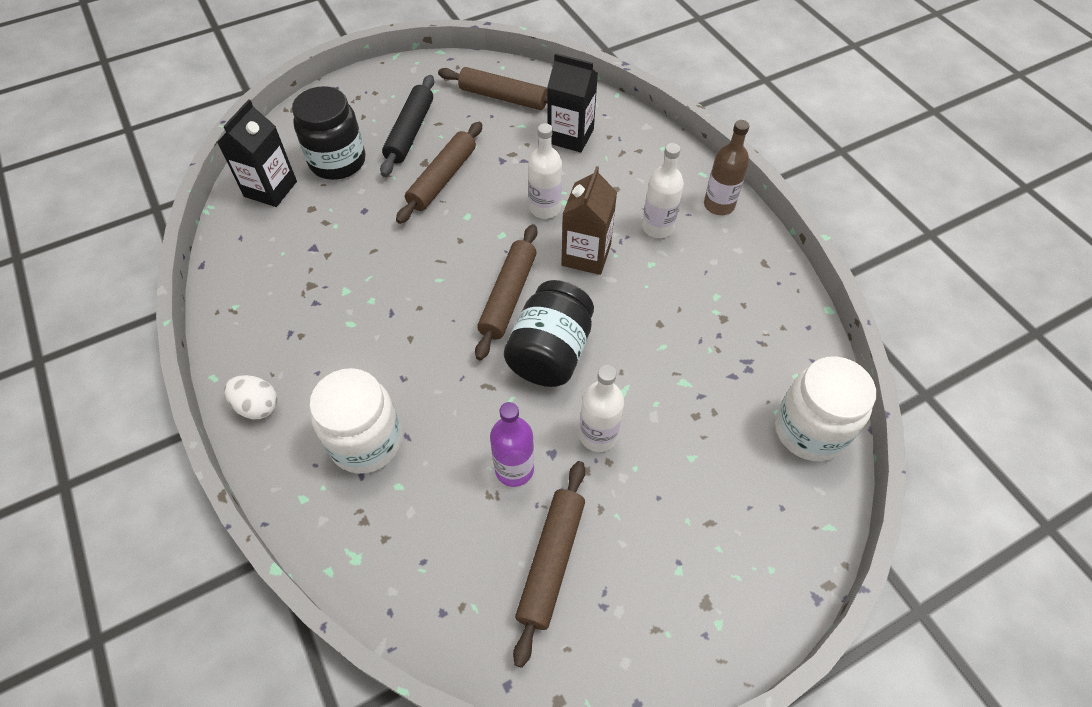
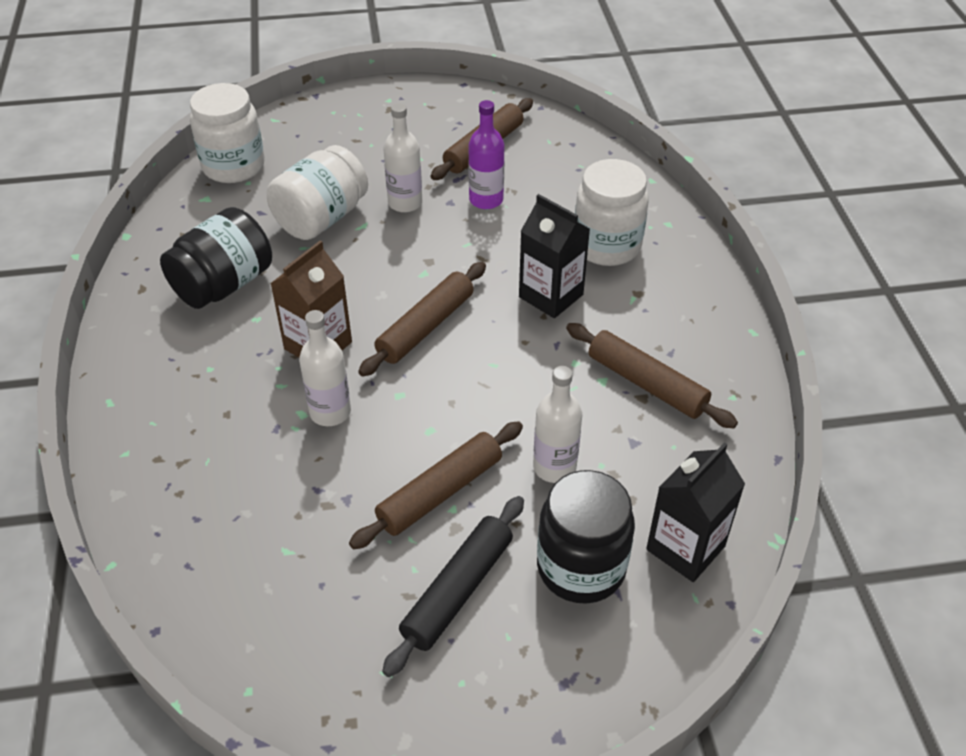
camera: 160 degrees left, 10 degrees down
white egg [224,375,278,419] -> none
brown rolling pin [438,67,548,110] -> brown rolling pin moved to [566,323,738,428]
black jar [504,280,594,387] -> black jar moved to [160,207,272,309]
black carton [547,53,598,153] -> black carton moved to [519,194,590,318]
white bottle [642,143,684,238] -> white bottle moved to [533,366,582,483]
brown bottle [704,120,749,215] -> none
none -> white jar [267,145,368,240]

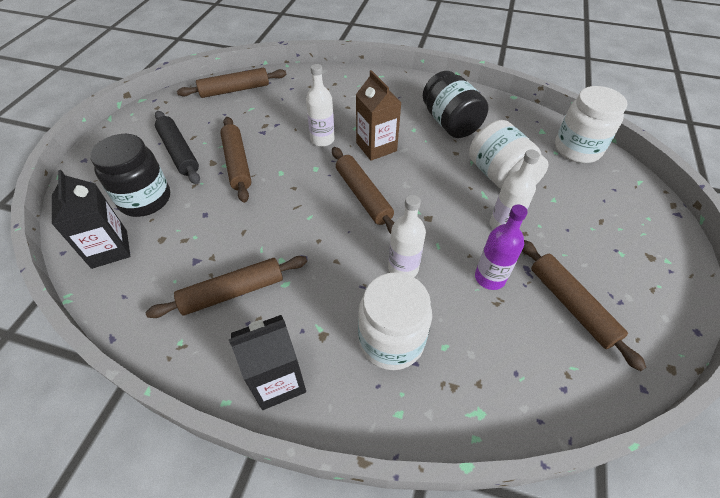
camera: 115 degrees right, 5 degrees up
black carton [519,194,590,318] -> black carton moved to [229,315,306,410]
white bottle [533,366,582,483] -> white bottle moved to [388,195,426,277]
none -> brown rolling pin [177,68,286,98]

